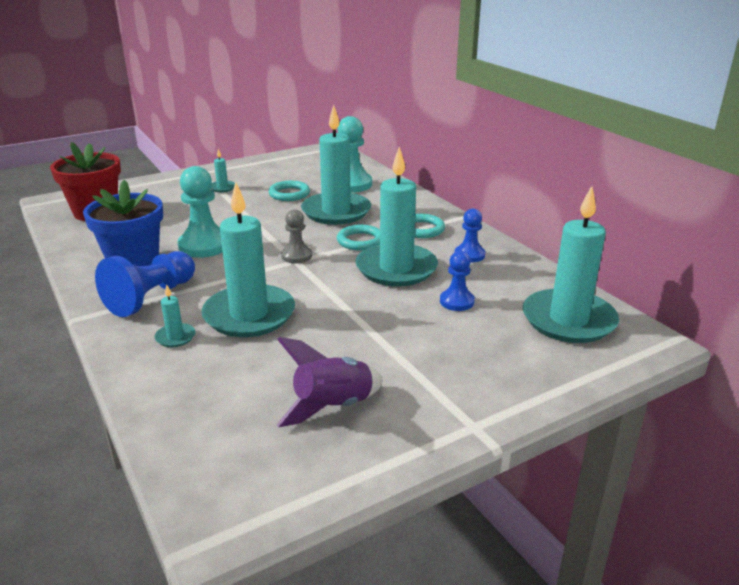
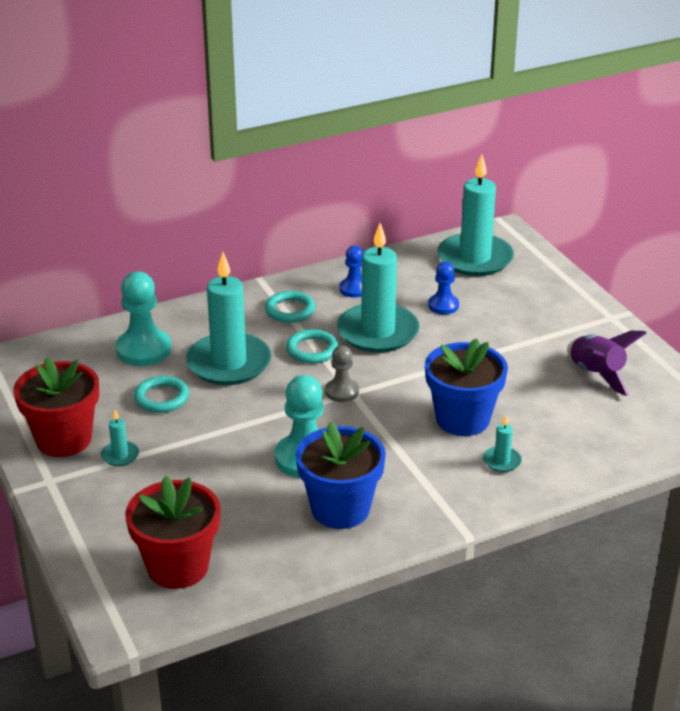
camera: 85 degrees left, 5 degrees up
blue pawn [95,251,195,317] -> none
turquoise candle [201,182,295,337] -> blue flower pot [425,338,508,436]
none -> red flower pot [13,357,99,457]

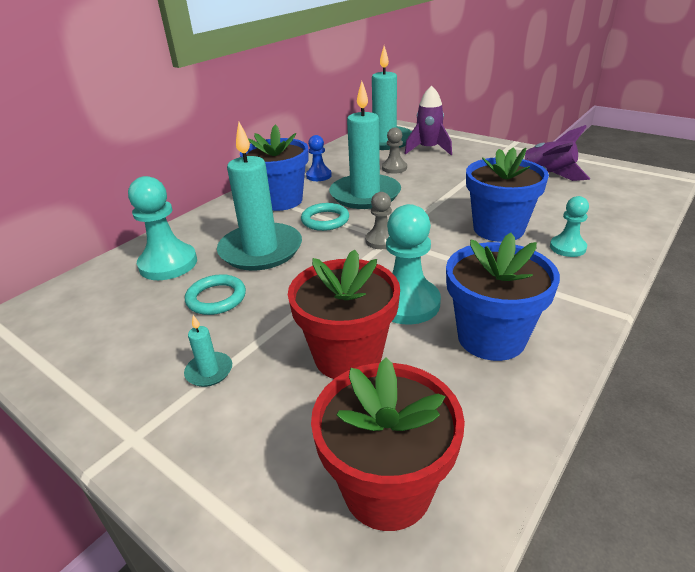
camera: 25 degrees left, 0 degrees up
red flower pot [13,357,99,457] -> red flower pot moved to [288,249,400,379]
turquoise ring [265,291,315,323] -> blue flower pot [240,125,308,211]
blue pawn [428,262,459,314] -> grey pawn [382,128,407,173]
turquoise candle [483,416,522,472] -> turquoise pawn [550,196,589,257]
none -> purple rocket [404,85,452,155]

